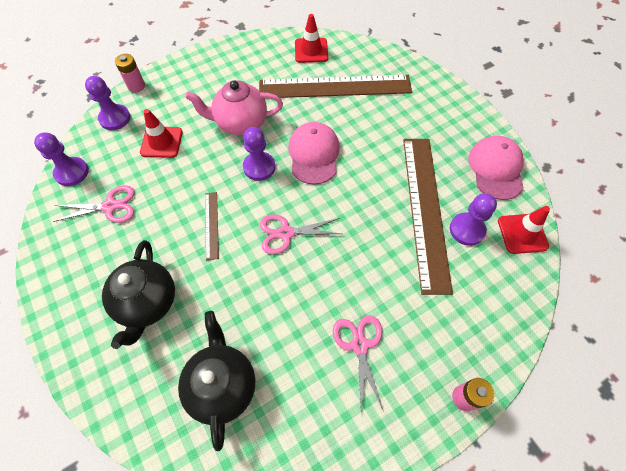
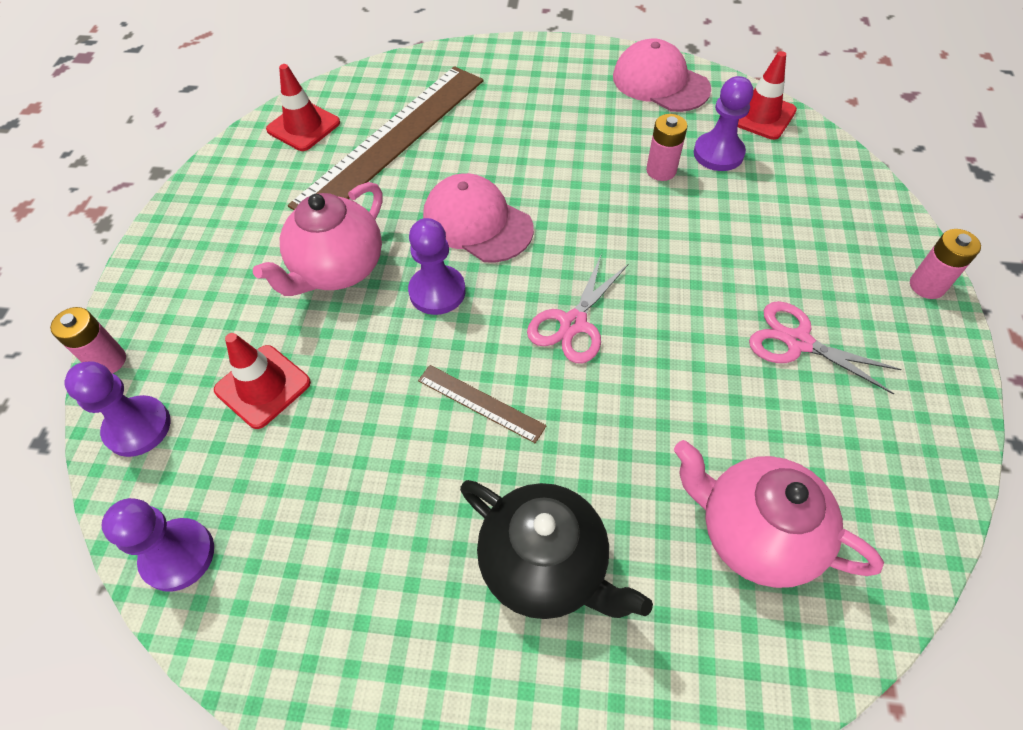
camera: 50 degrees left, 5 degrees down
pink scissors [53,185,135,223] -> none
black teapot [178,311,255,451] -> pink teapot [674,440,884,588]
brown ruler [403,139,453,295] -> pink battery [646,114,688,181]

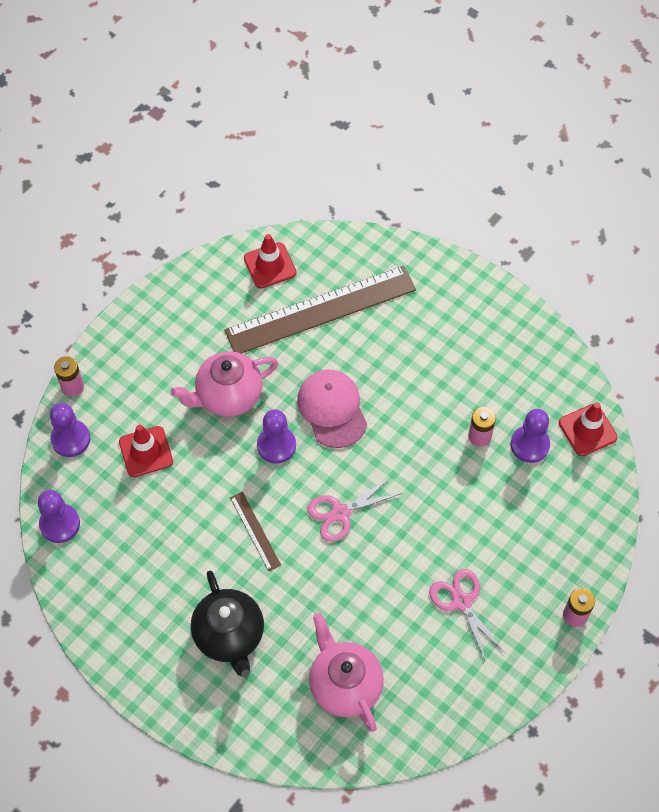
camera: 30 degrees right, 5 degrees up
pink cap [613,39,711,112] -> none

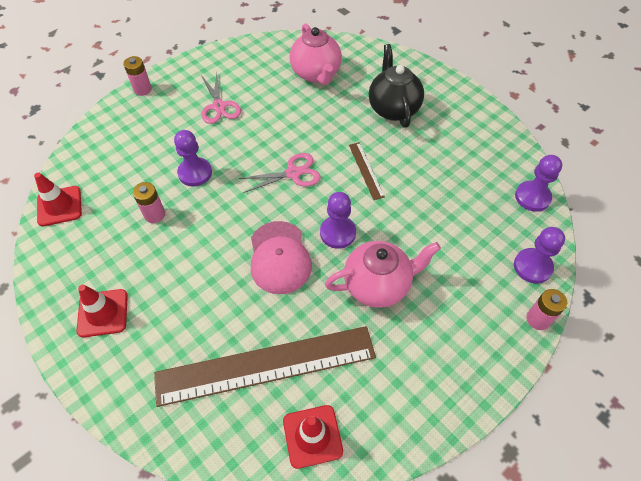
camera: 170 degrees left, 5 degrees down
red traffic cone [119,424,173,477] -> red traffic cone moved to [77,285,128,338]
purple pawn [510,409,550,463] -> purple pawn moved to [174,130,212,187]

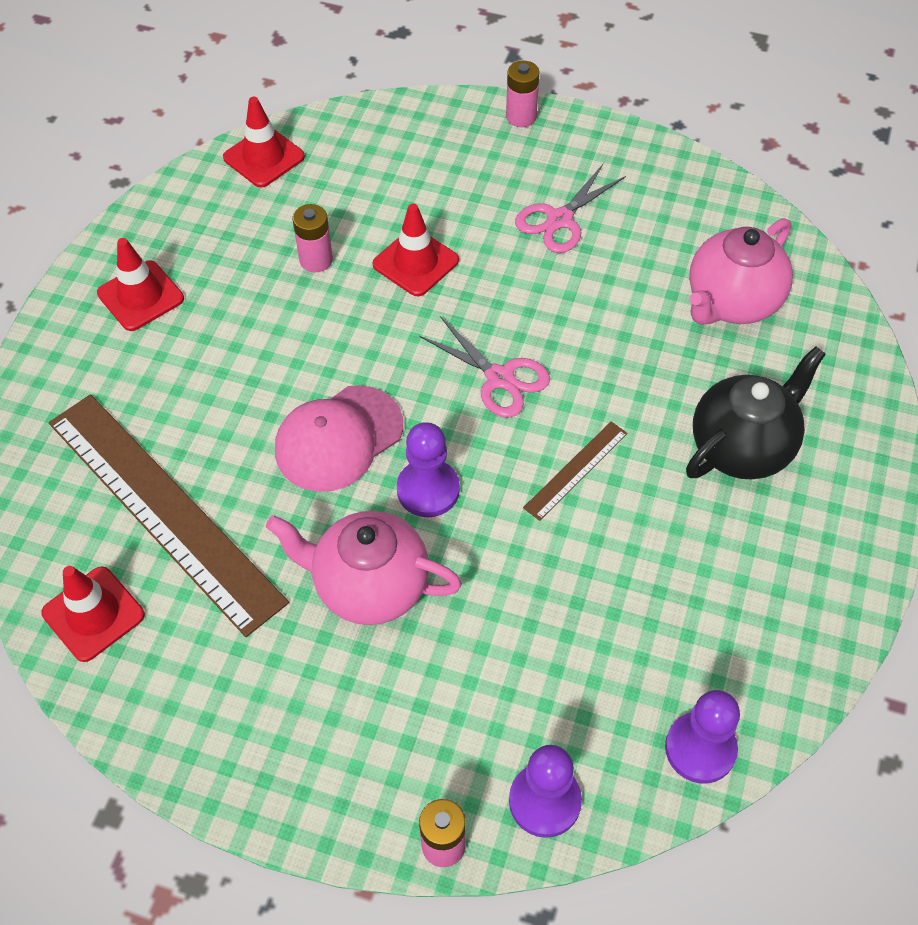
camera: 60 degrees right, 0 degrees up
purple pawn [174,130,212,187] -> red traffic cone [373,204,459,296]
pink teapot [325,241,441,308] -> pink teapot turned 150 degrees clockwise [266,511,462,625]

